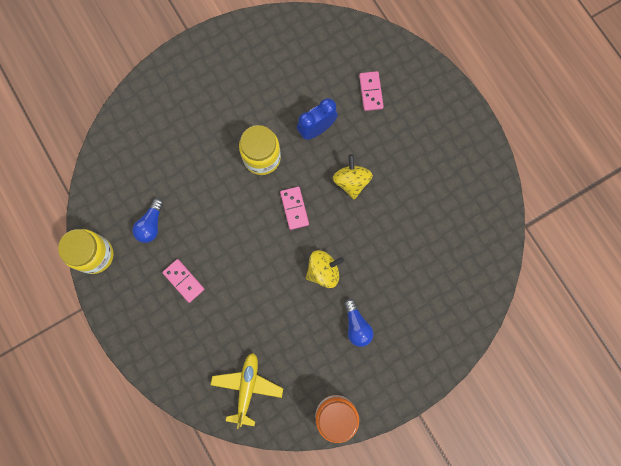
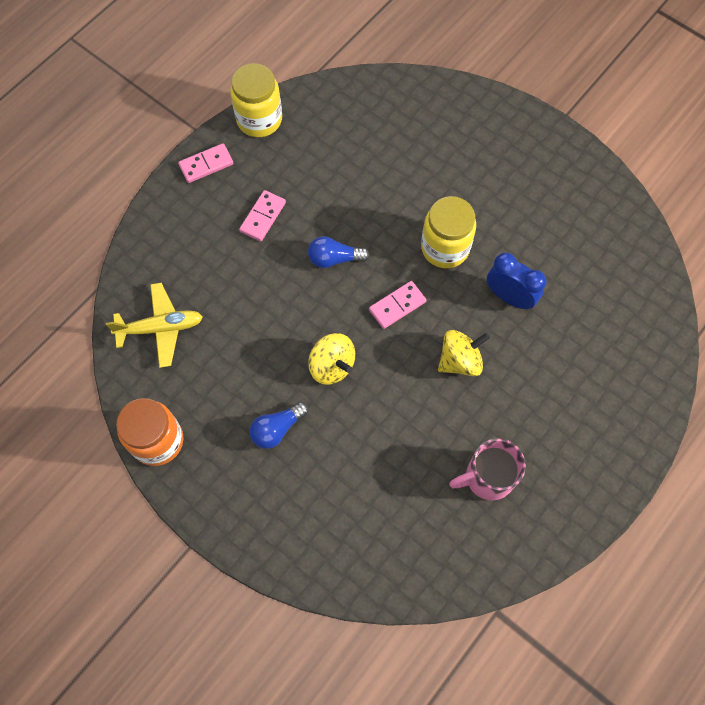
camera: 70 degrees right, 10 degrees down
blue light bulb [132,198,163,243] -> blue light bulb moved to [308,236,370,268]
pink domino [359,71,384,111] -> pink domino moved to [178,143,234,183]
none -> pink mug [449,439,526,500]

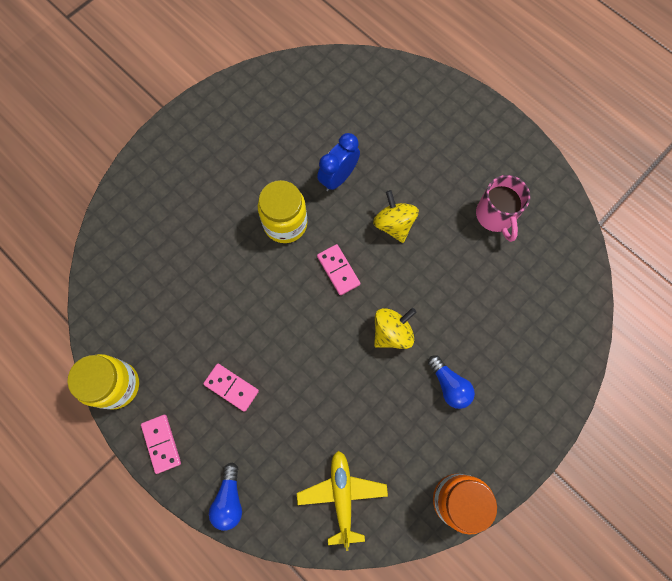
camera: 85 degrees left, 5 degrees up
blue light bulb [308,236,370,268] -> blue light bulb moved to [209,463,242,531]

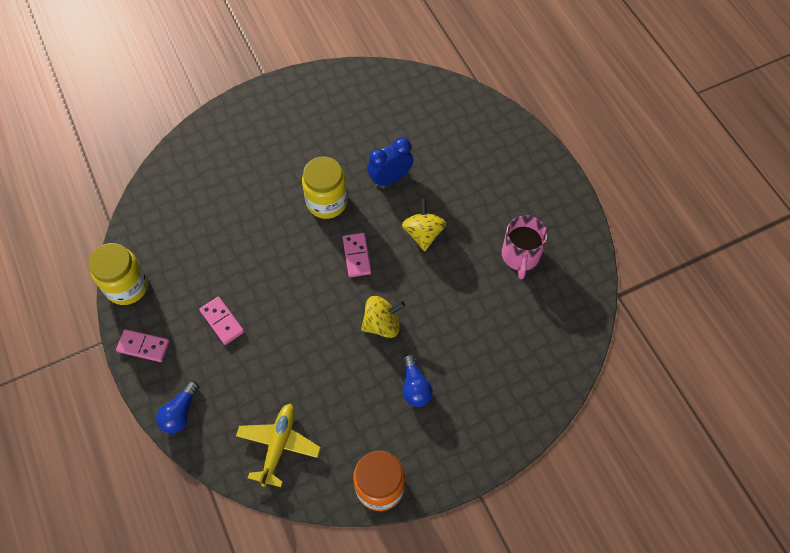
camera: 20 degrees right, 10 degrees down
pink domino [141,415,181,474] -> pink domino turned 75 degrees counterclockwise [116,329,170,362]

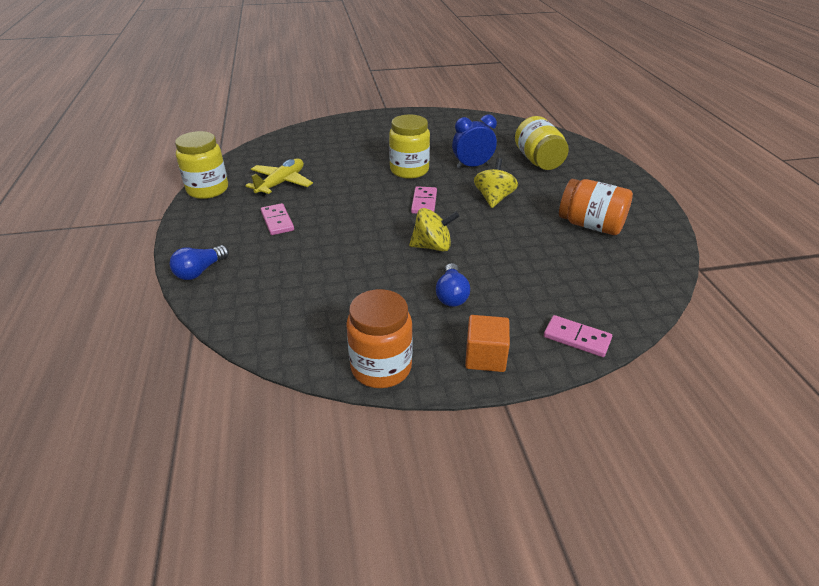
camera: 15 degrees right, 25 degrees down
pink domino [116,329,170,362] -> pink domino moved to [544,315,612,357]
yellow plane [236,403,321,487] -> yellow plane moved to [245,159,313,196]
pink mug [502,215,548,279] -> orange jar [559,179,633,235]
none -> orange cube [465,315,510,372]
none -> yellow jar [515,116,569,170]

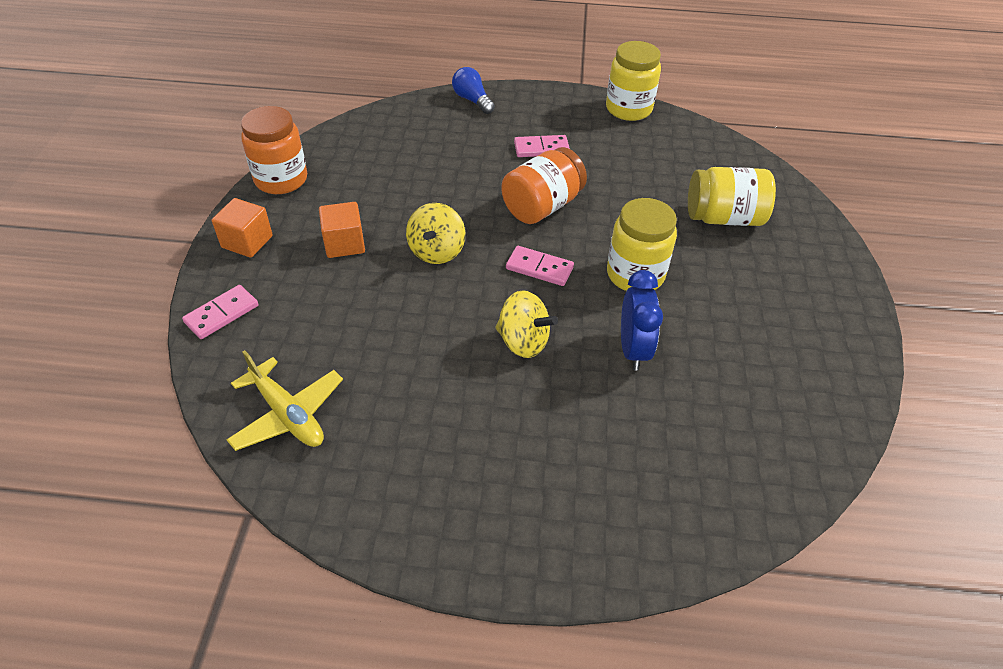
camera: 105 degrees right, 10 degrees up
yellow plane [245,159,313,196] -> yellow plane moved to [226,350,343,451]
blue light bulb [436,263,470,307] -> orange cube [319,202,365,258]
yellow jar [515,116,569,170] -> yellow jar moved to [688,167,776,226]
orange jar [559,179,633,235] -> orange jar moved to [501,147,587,224]

